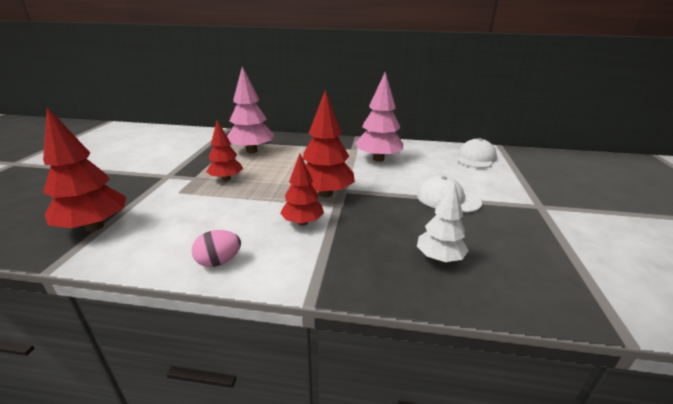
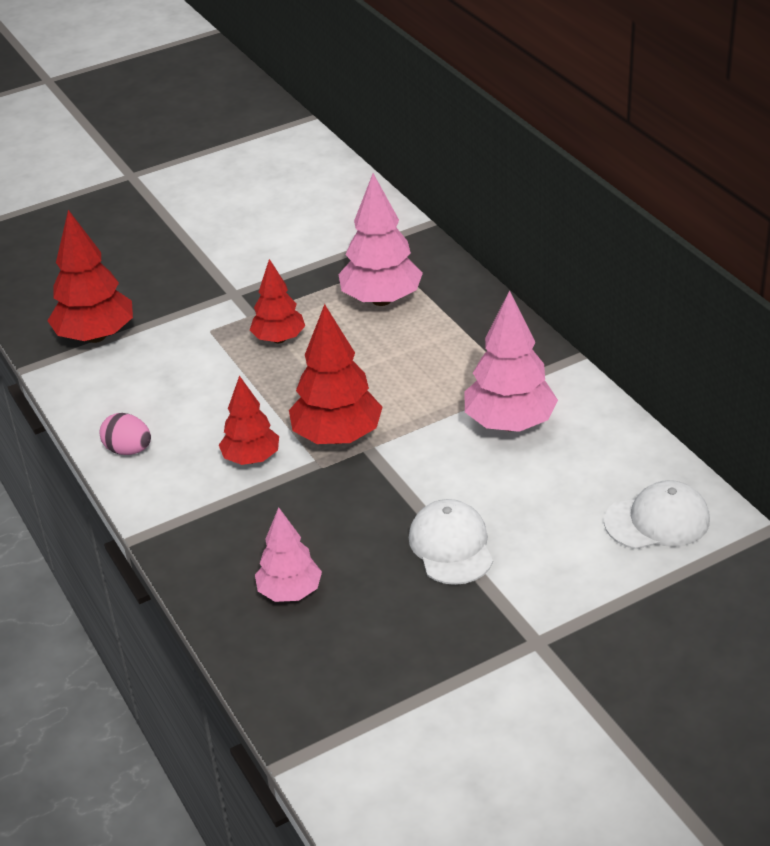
camera: 55 degrees right, 10 degrees up
white tree [417,182,469,262] -> pink tree [255,507,322,602]

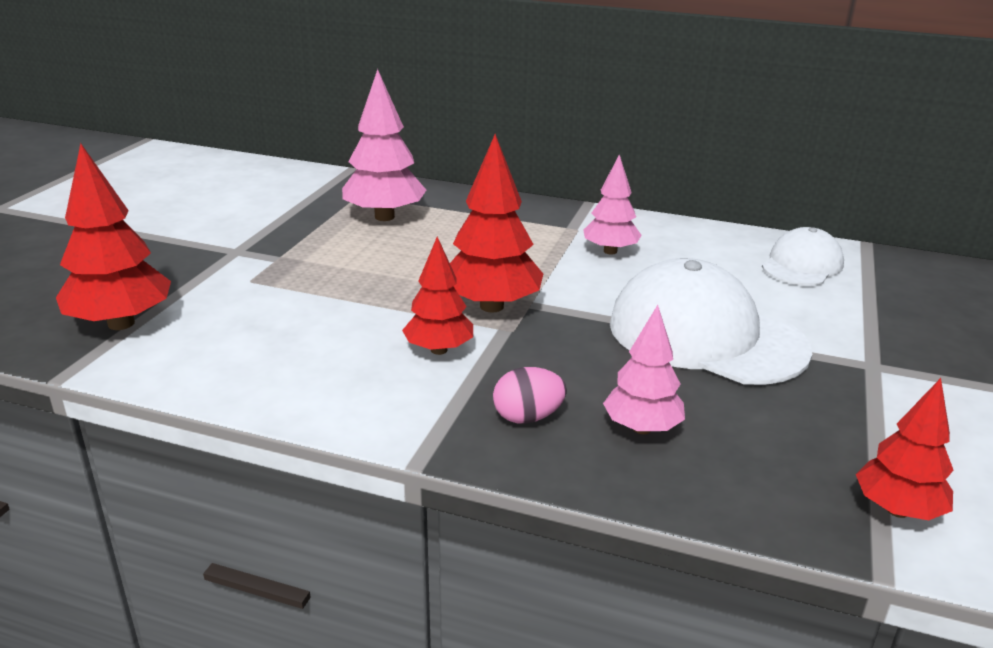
camera: 45 degrees left, 10 degrees down
pink egg [99,413,151,455] -> pink egg moved to [493,367,567,424]
red tree [250,259,305,343] -> red tree moved to [856,378,954,520]
white cap [409,499,493,585] -> white cap [610,258,812,385], size x1.79
pink tree [465,290,558,432] -> pink tree [583,154,641,255], size x0.64

